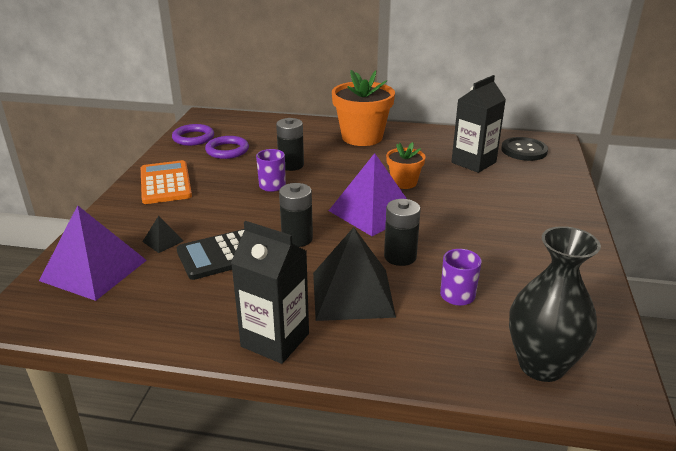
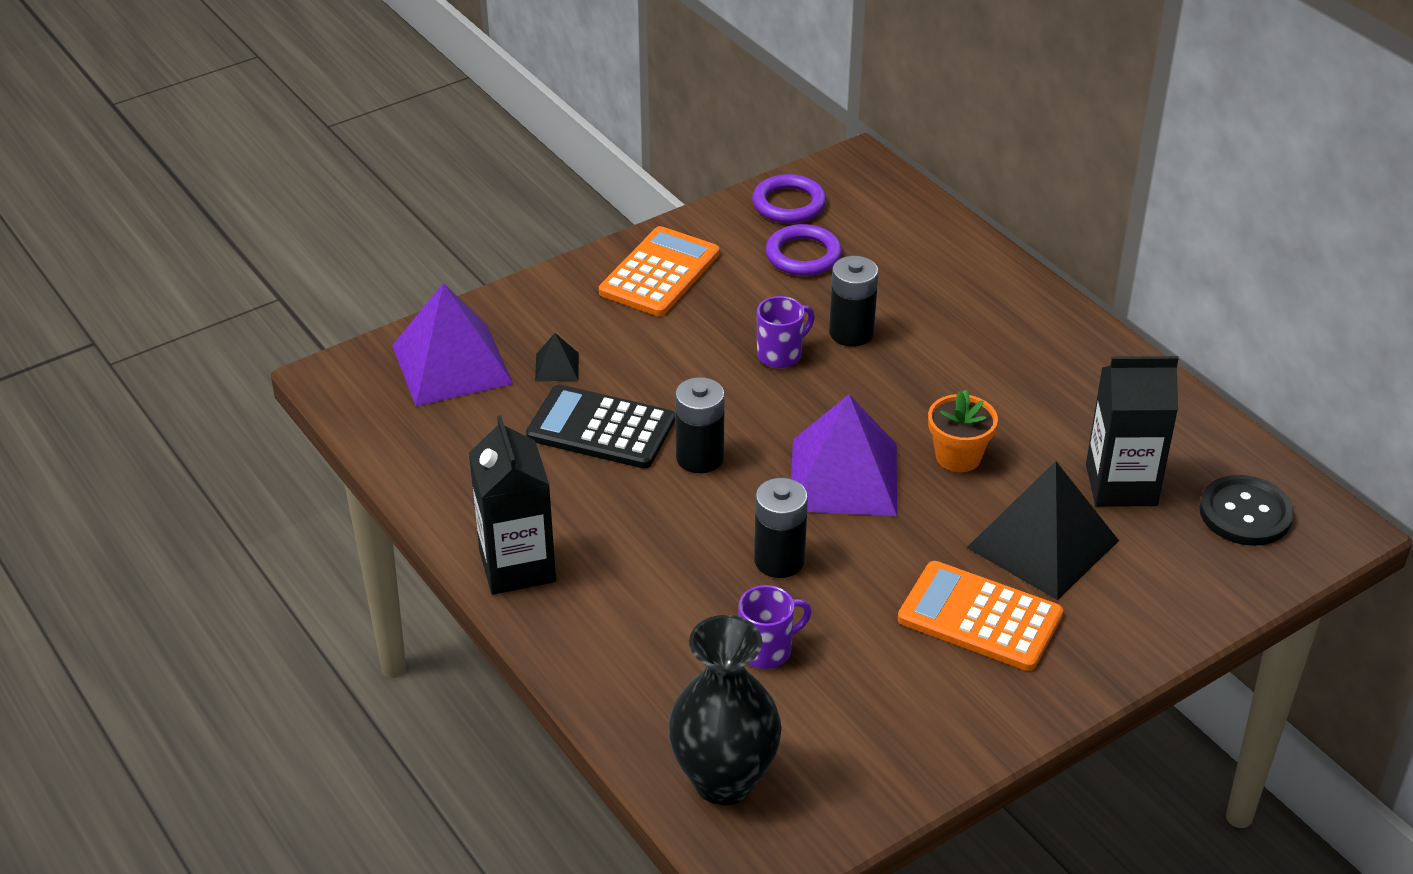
camera: 45 degrees right, 10 degrees up
black pyramid [313,227,396,321] -> black pyramid moved to [966,461,1119,600]
orange flower pot [332,70,395,146] -> none
none -> orange calculator [898,561,1063,671]

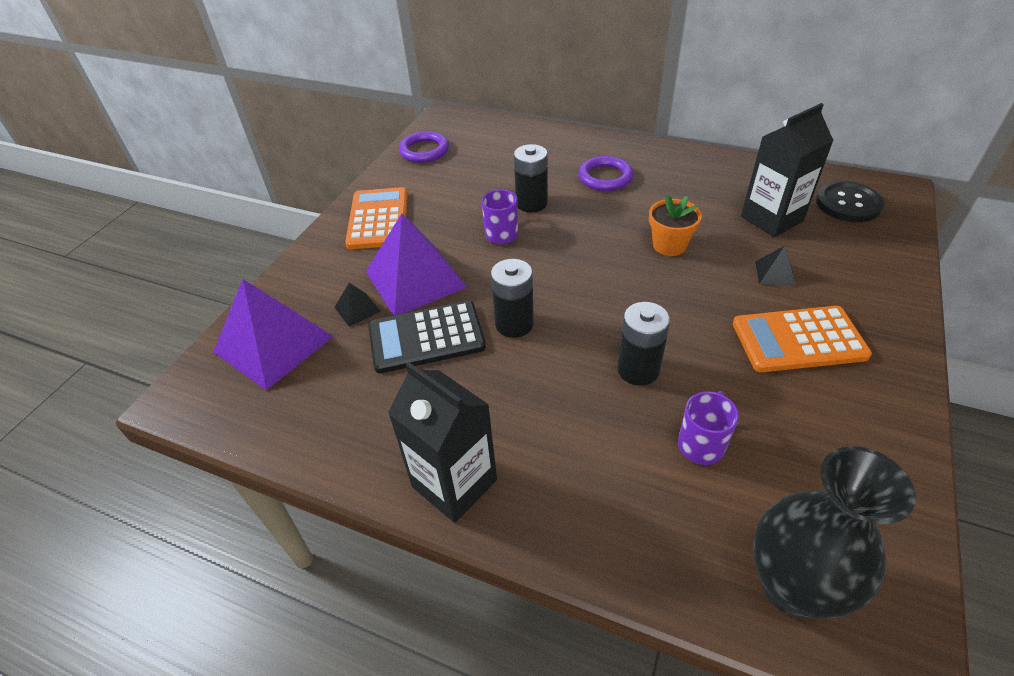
camera: 30 degrees left, 5 degrees up
purple ring [766,224,842,276] -> purple ring moved to [578,156,633,191]
purple pyramid [791,395,897,516] -> purple pyramid moved to [366,214,467,316]
black pyramid [966,461,1119,600] -> black pyramid [755,246,796,286], size x0.43

